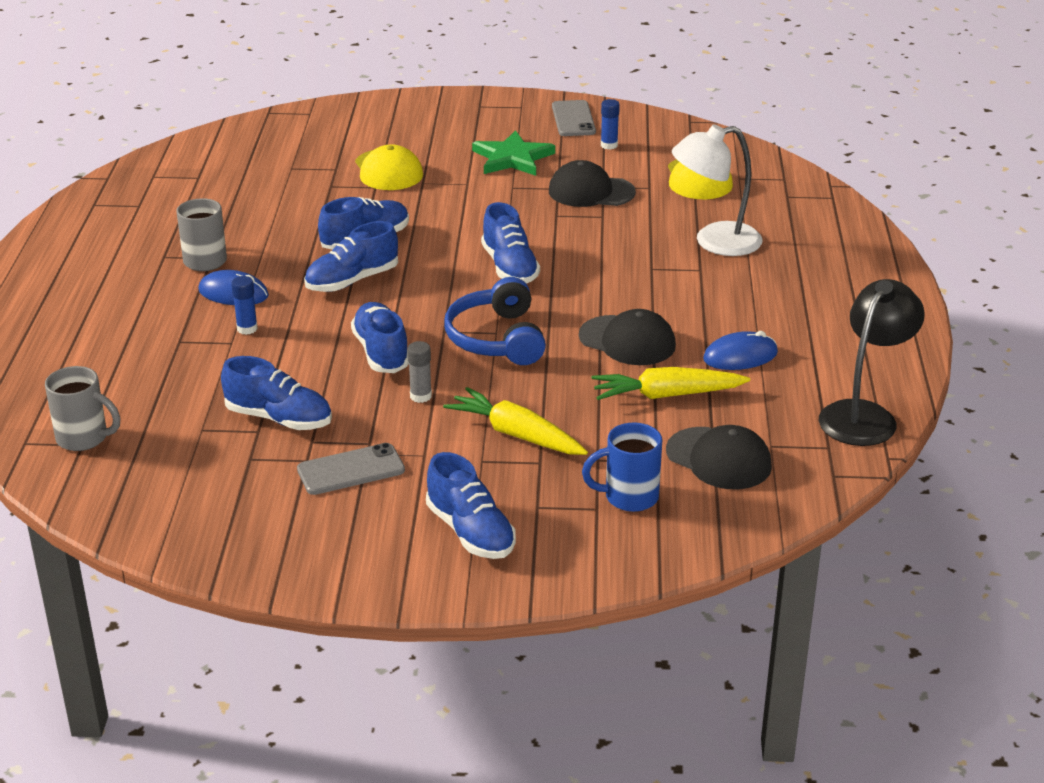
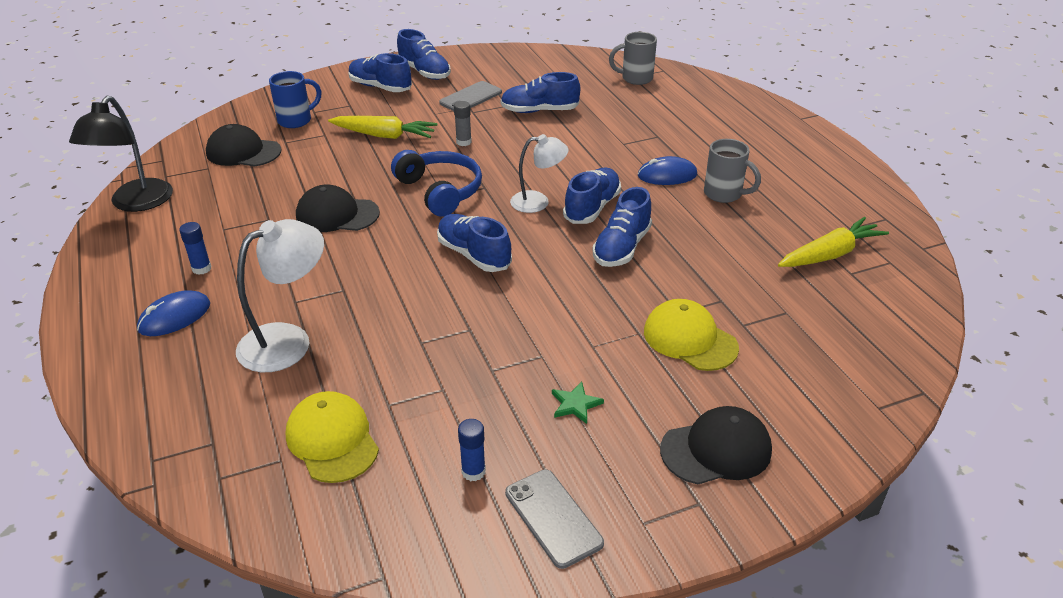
camera: 155 degrees right, 5 degrees up
blue glue stick [231,276,258,335] -> blue glue stick moved to [179,222,212,275]
blue shoe [351,302,409,373] -> blue shoe moved to [397,29,451,80]
green star [472,130,555,176] -> green star [552,382,604,424], size x0.50
black cap [549,160,636,207] -> black cap moved to [660,406,772,484]
yellow carrot [591,367,750,400] -> yellow carrot moved to [778,217,889,267]
blue mouse [703,331,778,370] -> blue mouse moved to [137,290,210,336]
none -> white lamp [510,134,568,213]

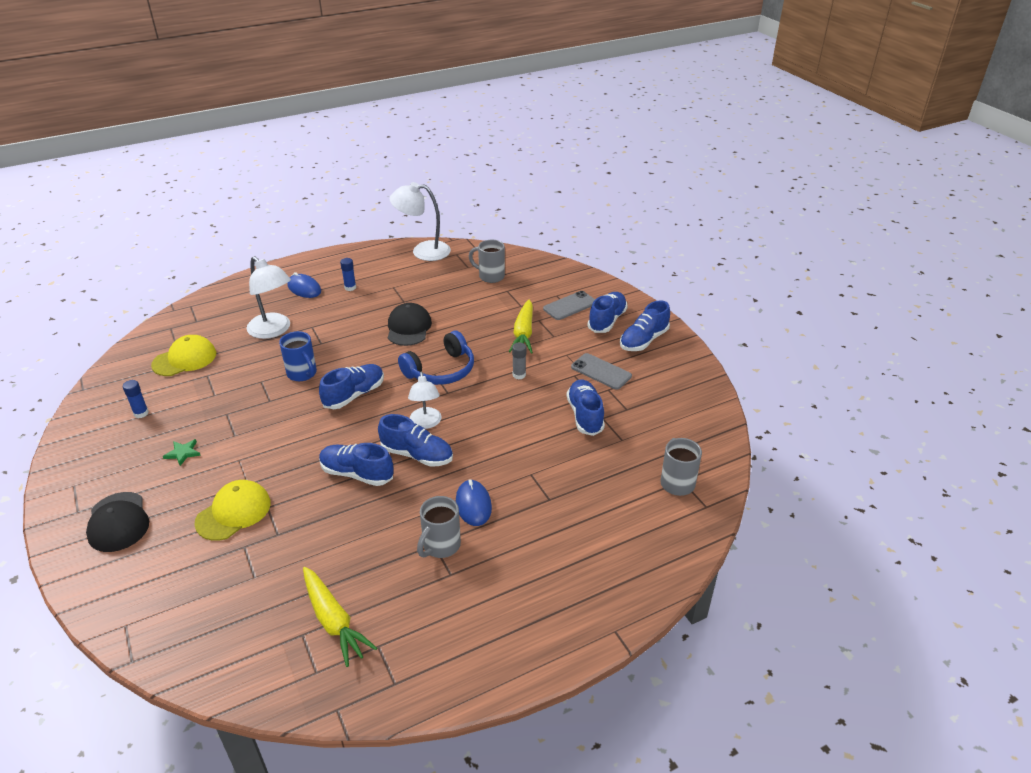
camera: 85 degrees right, 0 degrees up
black lamp [69,96,173,212] -> white lamp [390,182,451,261]
black cap [206,124,281,167] -> grey mug [469,240,505,283]
blue mug [269,71,321,128] -> blue mug moved to [279,331,317,381]
grey phone [505,469,604,569] -> grey phone moved to [543,291,595,320]

